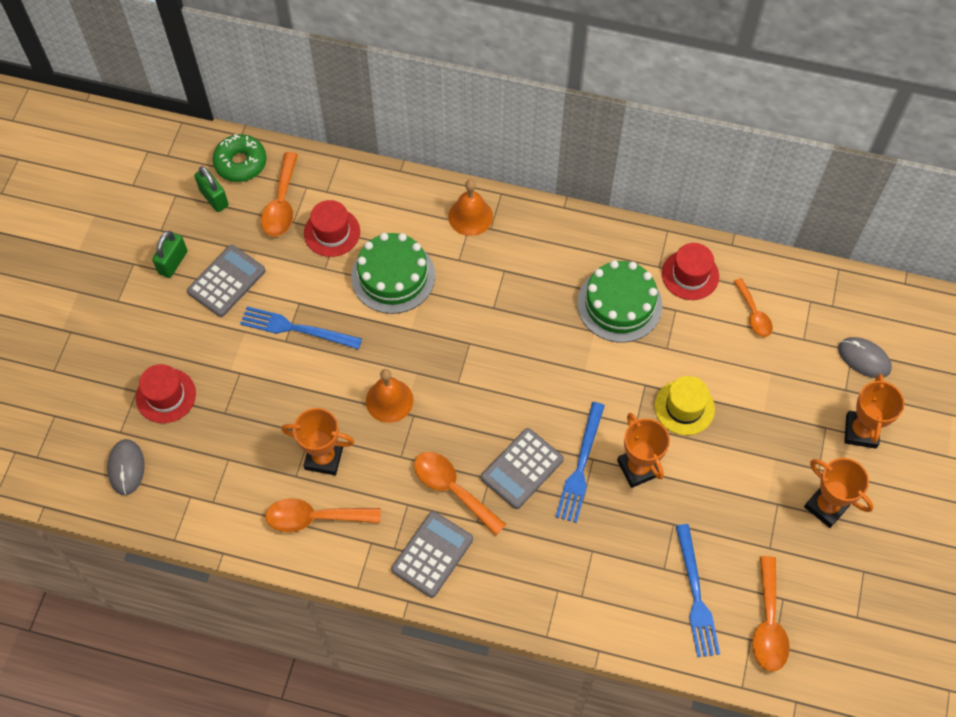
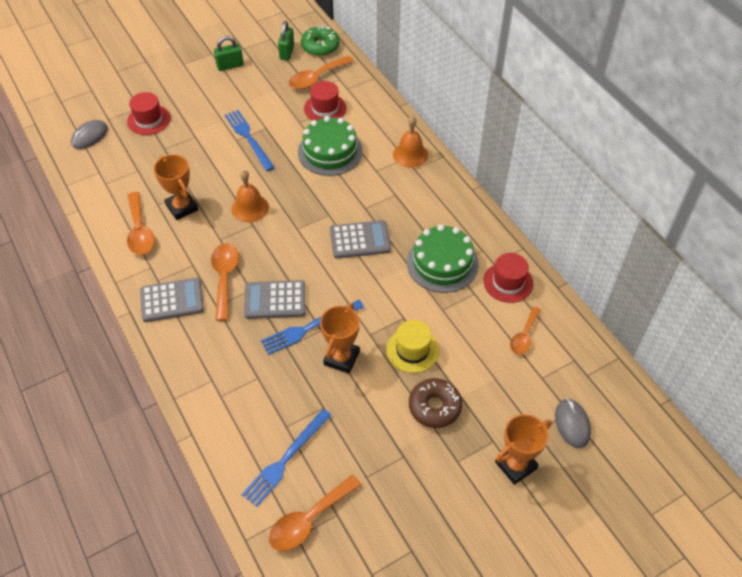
camera: 45 degrees right, 10 degrees down
grey calculator [187,245,265,317] -> grey calculator moved to [330,220,391,259]
orange spoon [265,498,381,532] -> orange spoon turned 150 degrees counterclockwise [127,192,155,255]
orange trophy [804,458,873,528] -> none
none -> brown donut [409,378,462,428]

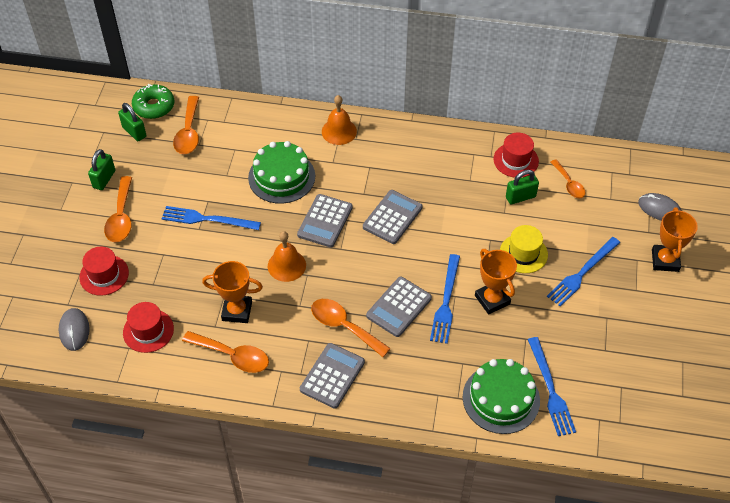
camera: 50 degrees left, 0 degrees up
orange spoon [269,475,361,551] -> orange spoon moved to [104,176,132,242]
red hat [304,81,346,121] -> red hat moved to [123,302,174,353]
green cake [407,224,479,293] -> green cake moved to [463,359,540,434]
brown donut [409,378,462,428] -> blue fork [547,237,620,307]
none -> grey calculator [297,194,353,248]
none -> green padlock [506,170,539,204]

